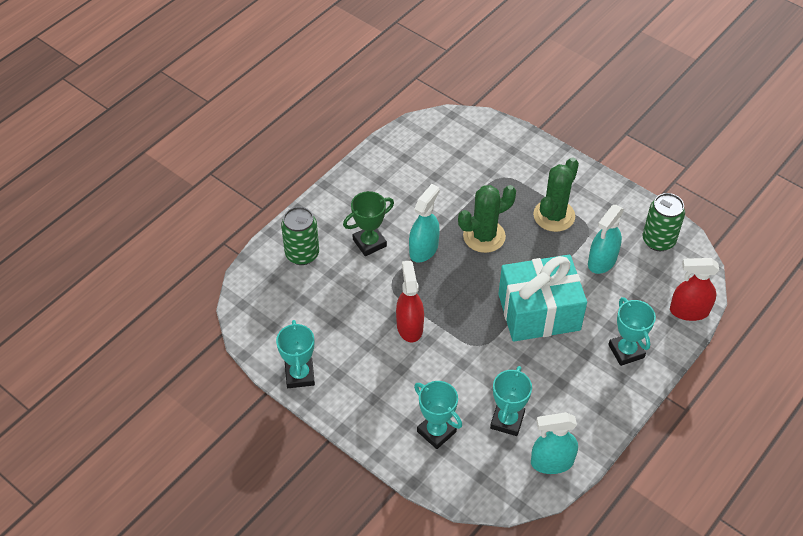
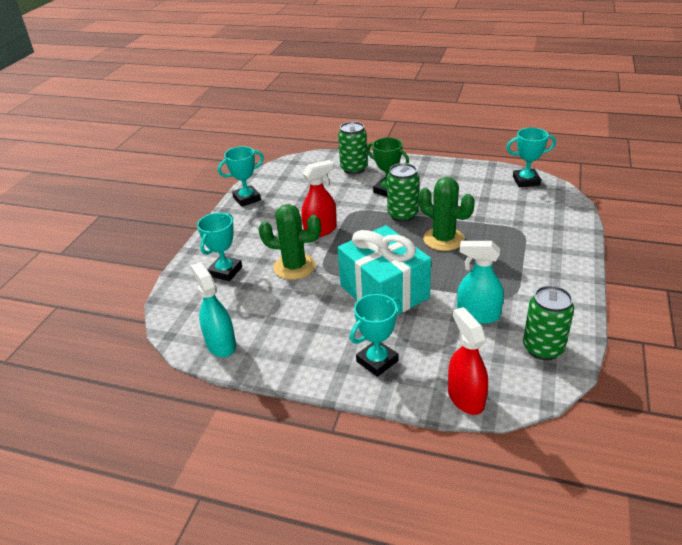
camera: 70 degrees right, 15 degrees down
turquoise spray bottle [409,184,440,263] -> green can [387,163,419,222]
turquoise trophy [490,366,532,436] -> turquoise trophy moved to [506,128,556,187]
green cactus [533,157,579,232] -> green cactus moved to [258,204,321,280]

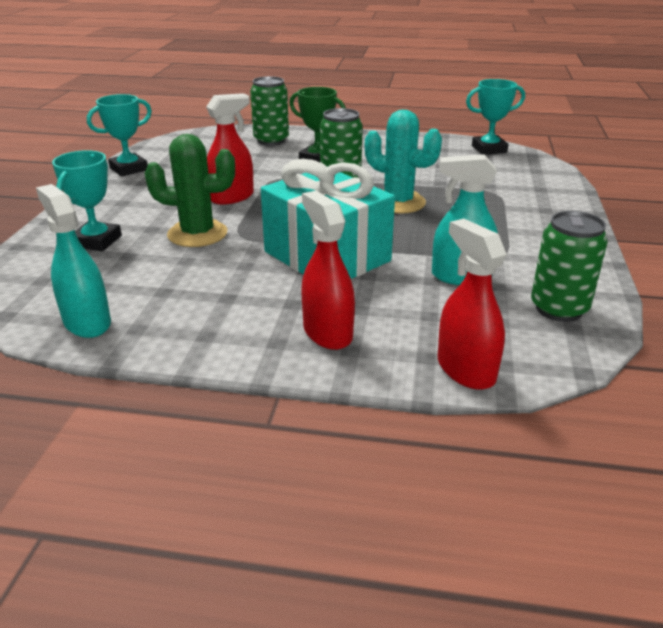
camera: 10 degrees left, 5 degrees down
turquoise trophy [350,294,401,377] -> red spray bottle [301,191,355,350]
green cactus [419,177,475,251] -> turquoise cactus [365,110,442,214]

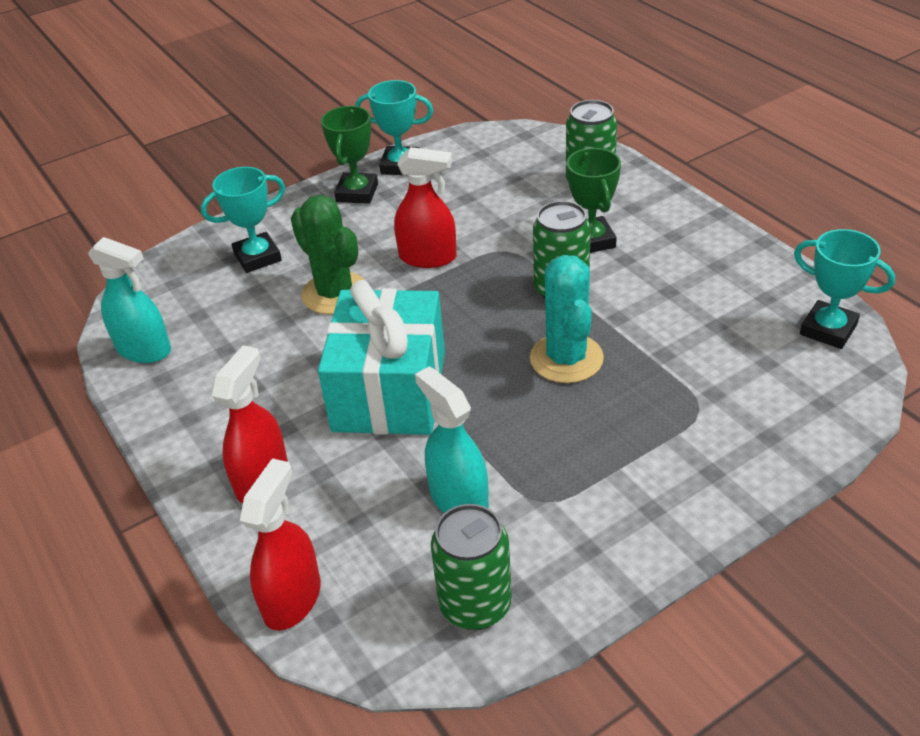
camera: 50 degrees right, 10 degrees up
turquoise spray bottle [36,184,111,338] -> turquoise spray bottle turned 105 degrees clockwise [88,237,171,363]
none -> green trophy [321,106,378,204]

